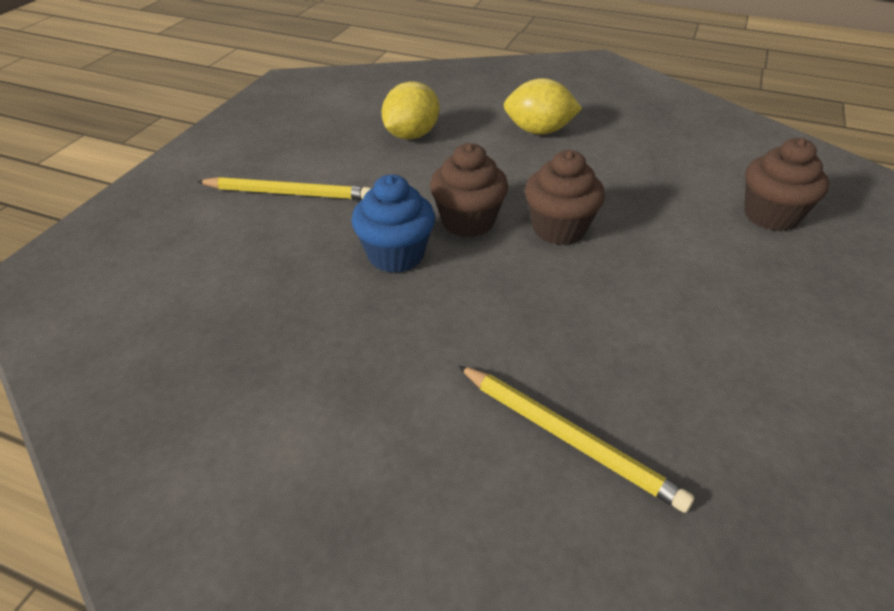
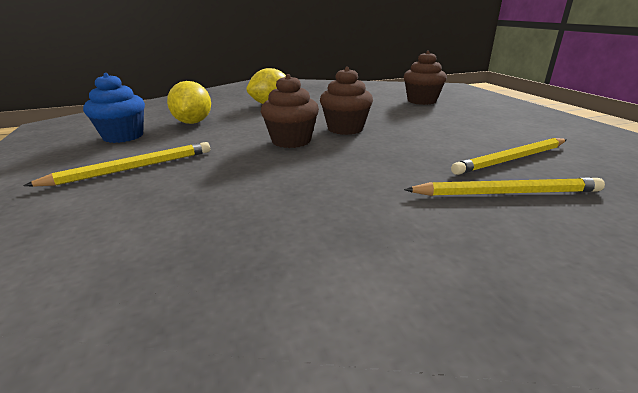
camera: 40 degrees left, 15 degrees down
blue cupcake [351,174,435,273] -> blue cupcake moved to [83,73,145,143]
none -> yellow pencil [451,138,567,175]

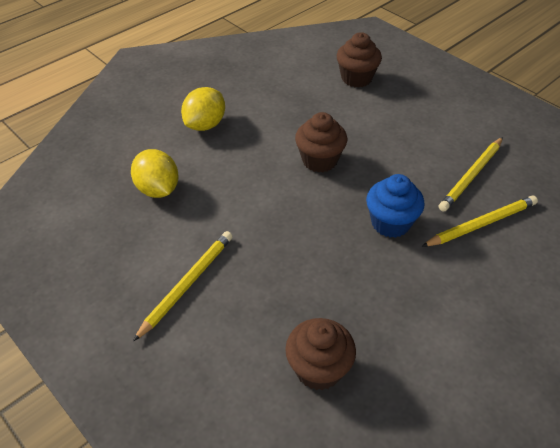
camera: 25 degrees left, 20 degrees up
blue cupcake [83,73,145,143] -> blue cupcake moved to [366,174,425,238]
brown cupcake [261,74,319,148] -> brown cupcake moved to [285,318,356,391]

